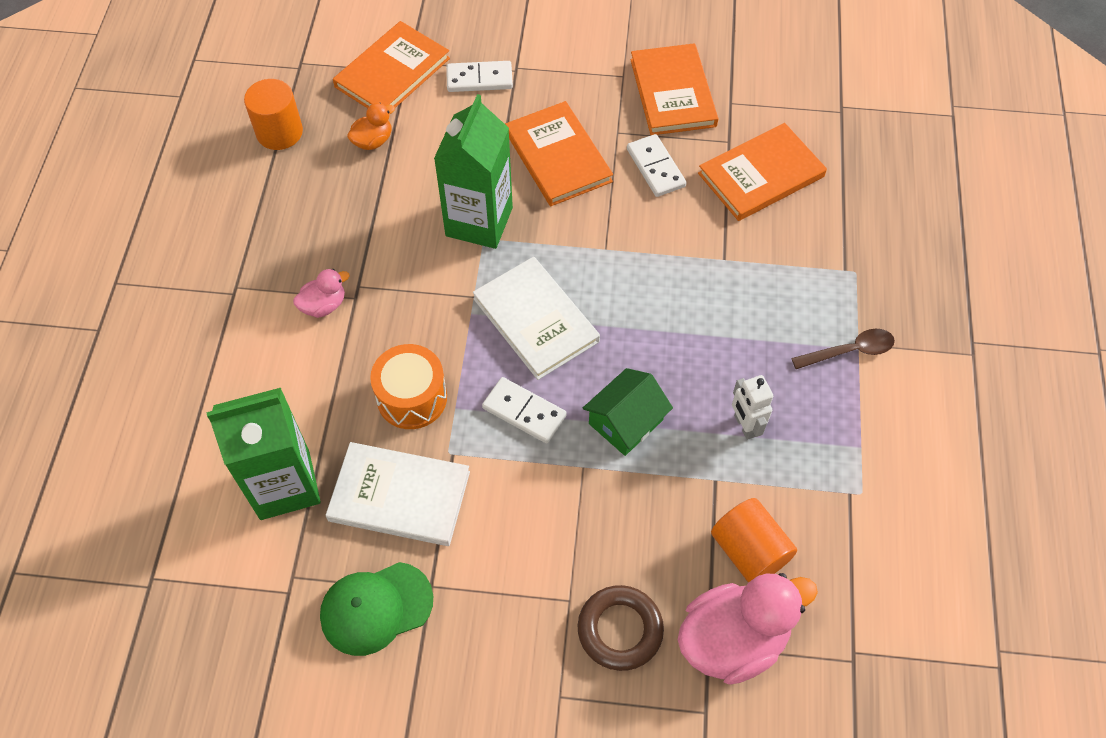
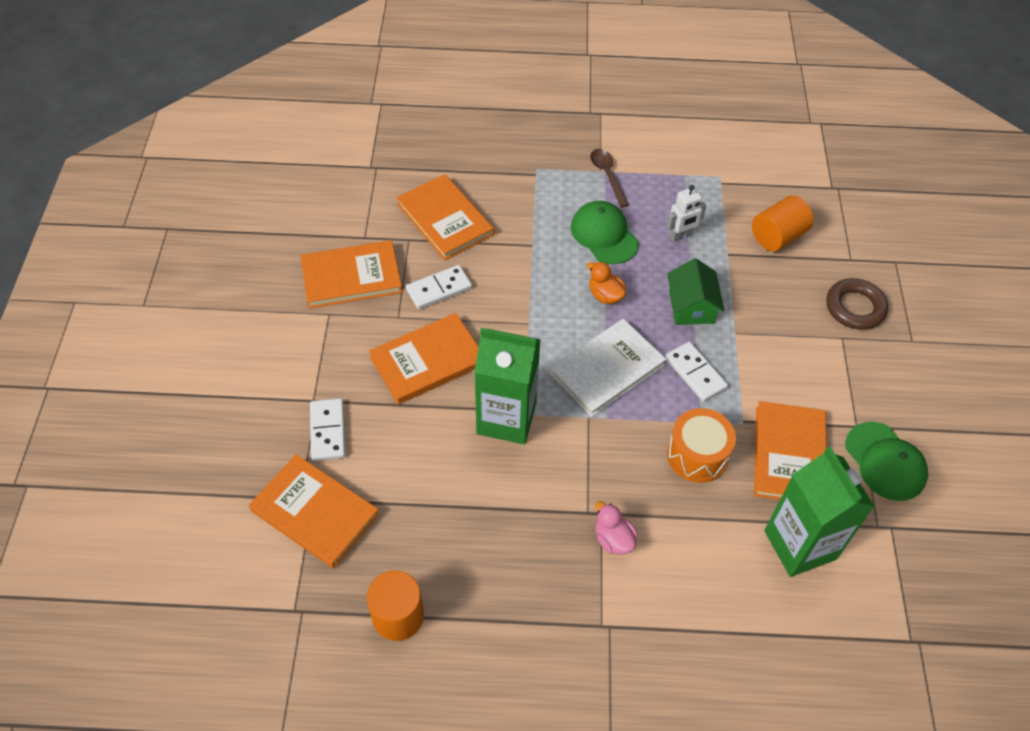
camera: 95 degrees left, 5 degrees down
white book [326,442,470,546] -> orange book [754,401,827,500]
orange duck [347,103,395,150] -> orange duck moved to [587,262,626,304]
white domino [482,377,567,443] -> white domino turned 60 degrees counterclockwise [665,341,728,402]
green house [583,368,673,456] -> green house turned 45 degrees clockwise [667,258,725,325]
pink duck [678,573,818,685] -> none
none -> green cap [571,201,639,264]

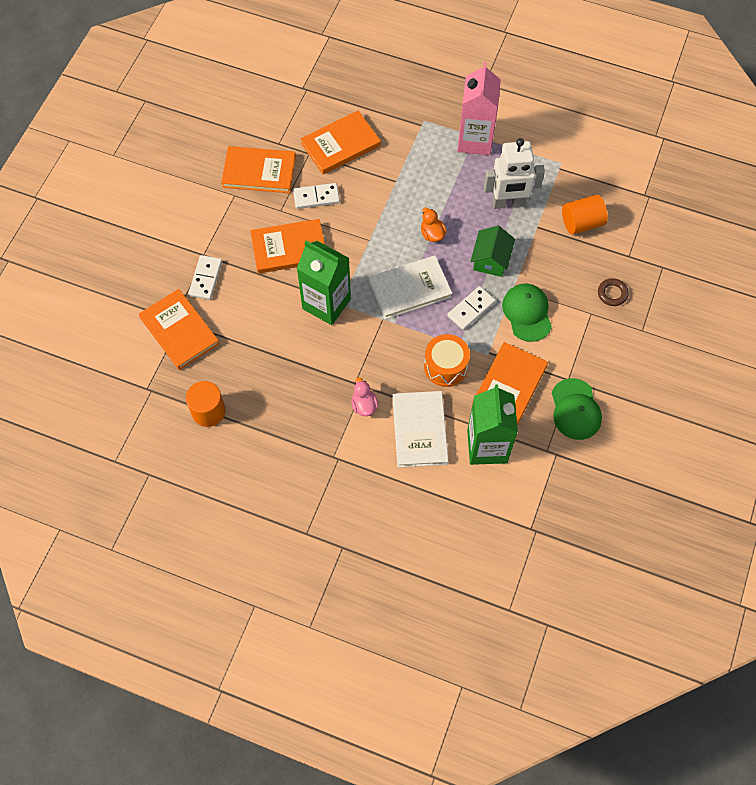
camera: 20 degrees right, 10 degrees up
orange book [397,174,494,260] -> orange book turned 75 degrees clockwise [301,111,381,174]
green cap [571,201,639,264] -> green cap moved to [502,284,552,342]
brown spoon [591,149,629,208] -> pink carton [457,62,501,155]
white domino [665,341,728,402] -> white domino turned 60 degrees clockwise [447,286,496,330]
white robot [666,185,707,242] -> white robot [484,138,545,209], size x1.84
brown ring [826,278,888,330] -> brown ring [598,278,629,306], size x0.66
none -> white book [392,391,449,468]

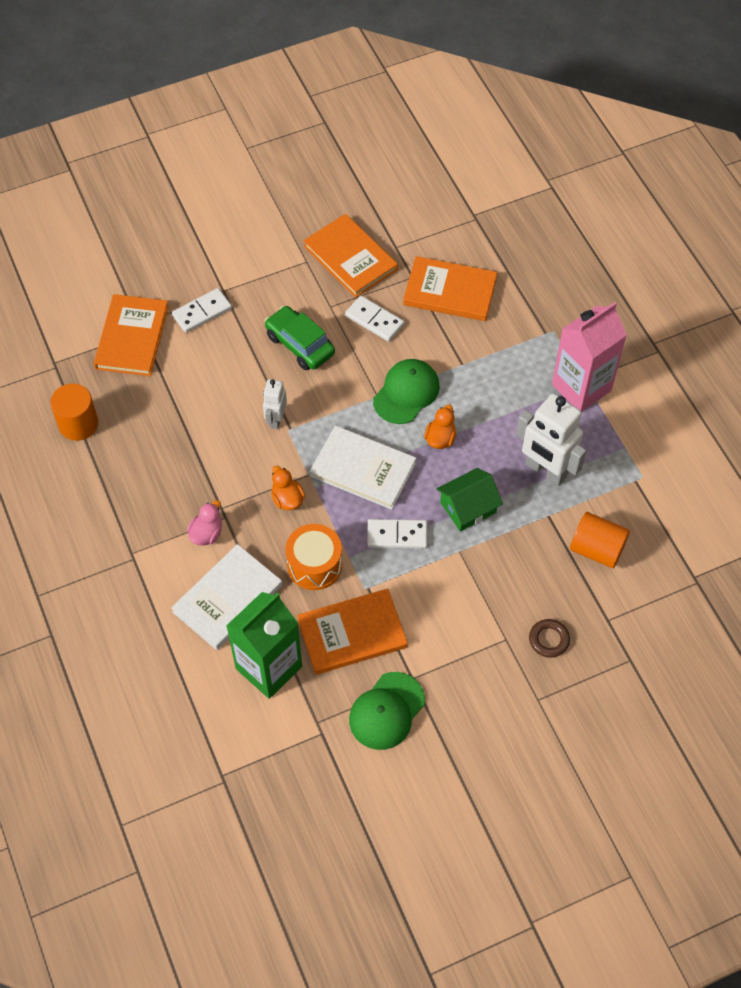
camera: 45 degrees right, 5 degrees down
orange book [250,219,325,274] -> green car [265,306,335,370]
green carton [297,241,351,325] -> white robot [263,379,287,429]
green cap [502,284,552,342] -> green cap moved to [373,359,440,424]
none -> orange duck [271,466,305,510]

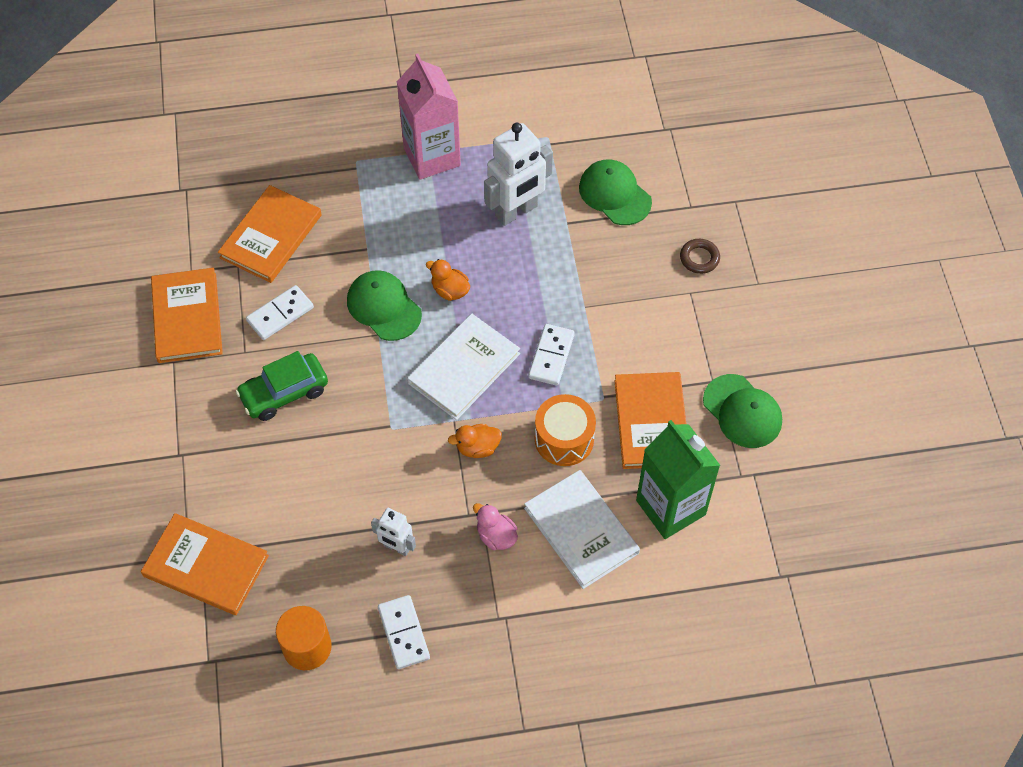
camera: 75 degrees left, 0 degrees up
white domino [172,288,232,333] -> white domino moved to [378,595,430,669]
white robot [263,379,287,429] -> white robot moved to [371,508,416,556]
orange book [304,214,398,298] -> orange book turned 75 degrees counterclockwise [151,268,223,363]
green house [437,468,503,531] -> none
orange cylinder [570,512,630,568] -> green cap [579,159,652,225]

